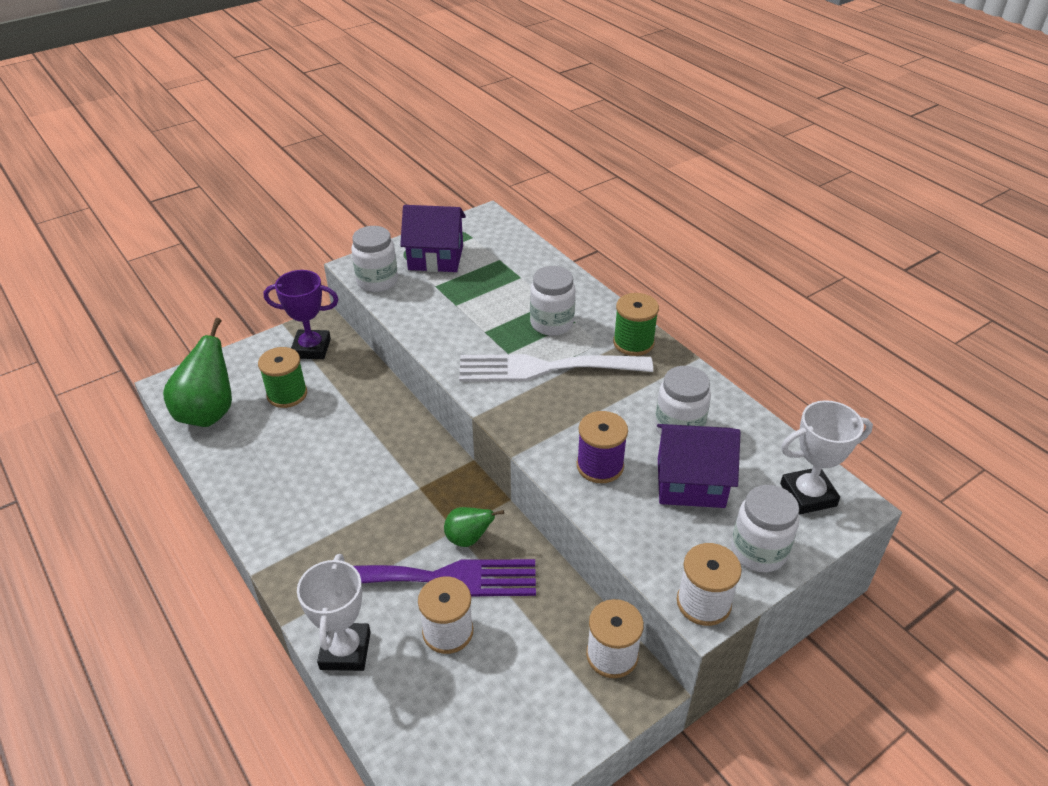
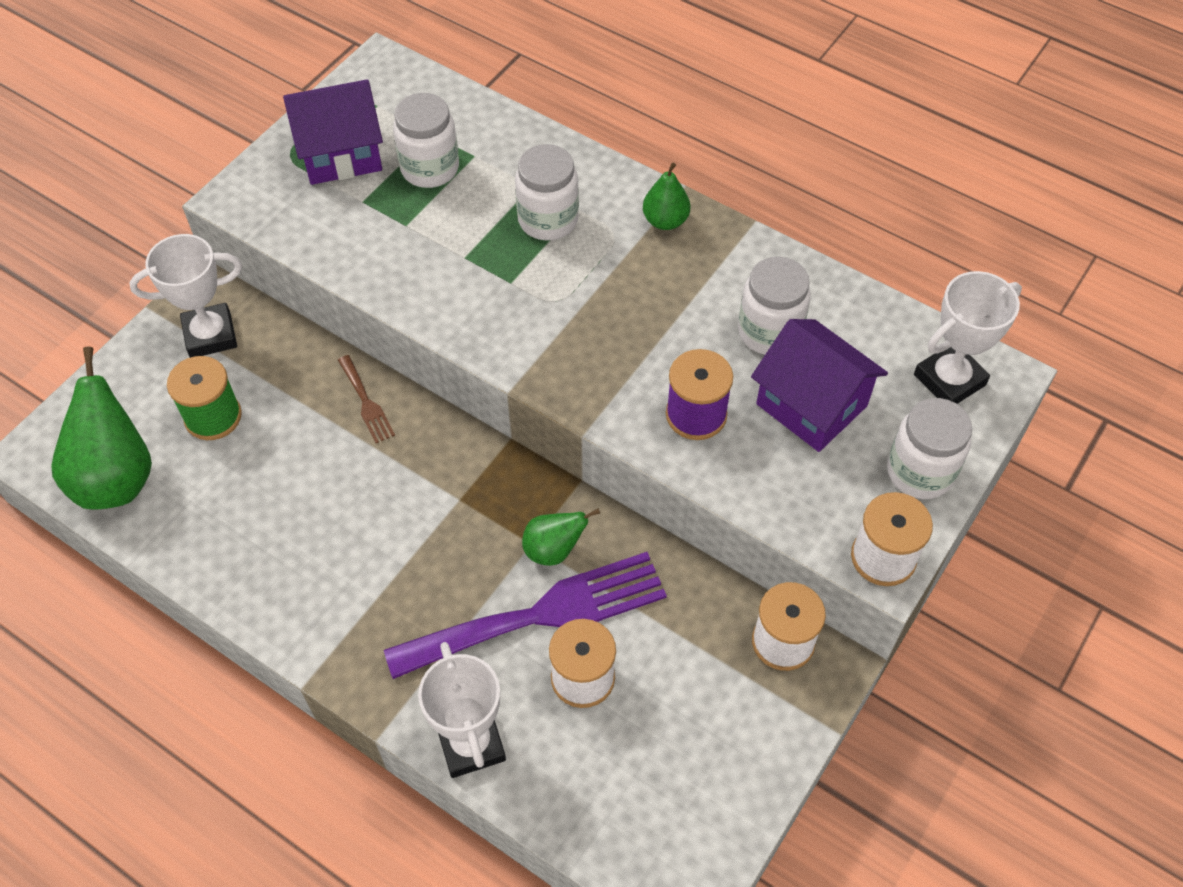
camera: 20 degrees left, 15 degrees up
purple trophy [264,270,339,359] -> white trophy [129,234,242,358]
white jar [351,226,398,292] -> white jar moved to [393,93,459,188]
white fork [459,354,653,382] -> none
green spool [613,293,659,356] -> green pear [643,163,691,230]
purple house [657,424,741,508] -> purple house turned 60 degrees clockwise [751,319,888,452]
none -> brown fork [338,355,395,443]

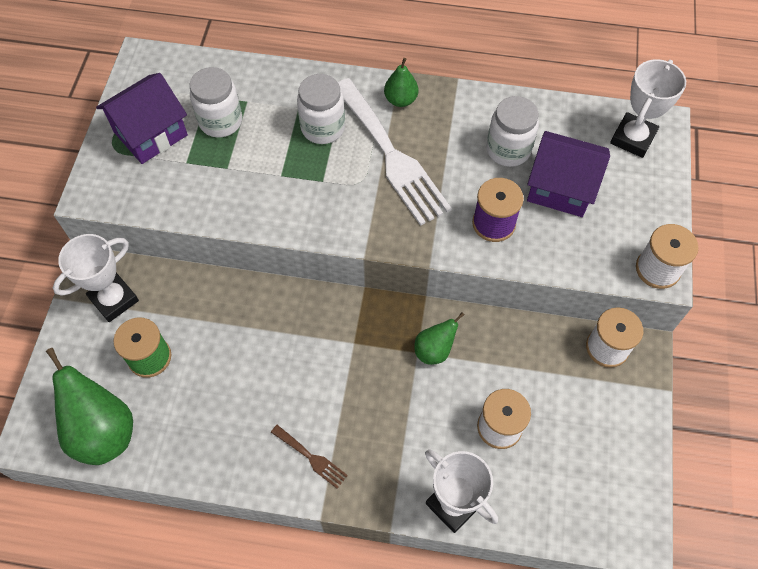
camera: 25 degrees left, 5 degrees up
brown fork [338,355,395,443] -> brown fork moved to [271,425,348,489]
purple fork [384,552,667,679] -> none
white jar [887,398,972,499] -> none
none -> white fork [338,78,452,226]

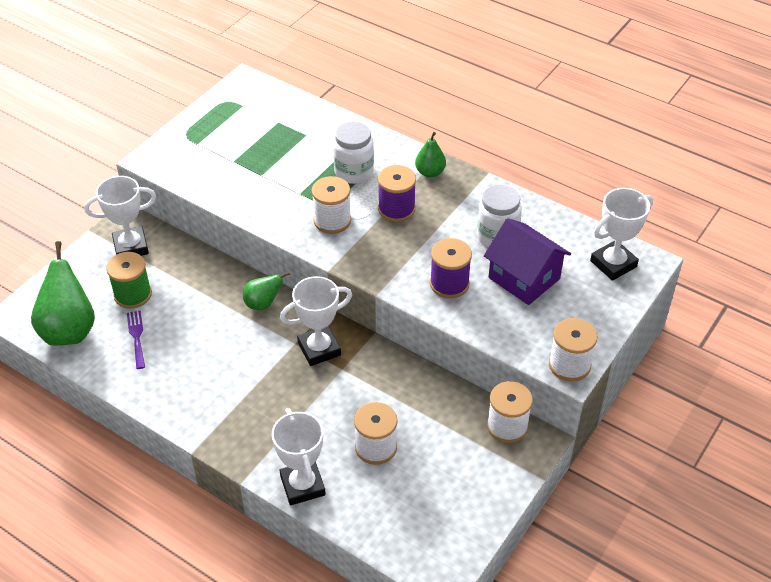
camera: 25 degrees right, 15 degrees down
purple house [96,73,188,164] -> none
white jar [190,67,242,137] -> none
brown fork [271,425,348,489] -> none
white fork [338,78,452,226] -> purple spool [378,165,416,222]
green pear [414,312,464,365] -> green pear moved to [243,272,290,310]
none -> purple fork [127,311,145,369]
none -> white trophy [280,276,352,366]
none -> white spool [312,176,351,234]

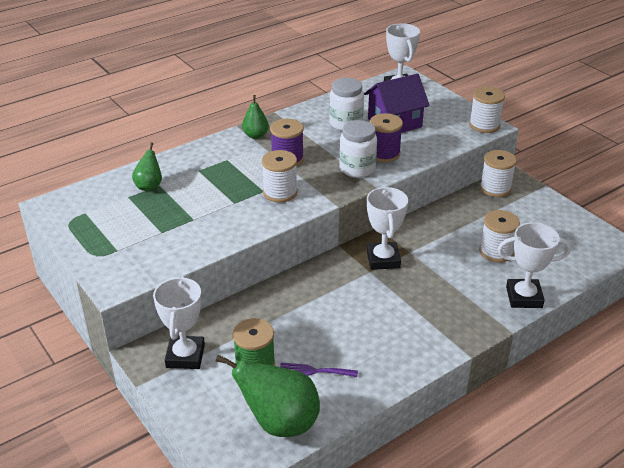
camera: 70 degrees left, 10 degrees down
green pear [243,272,290,310] -> green pear moved to [132,142,162,191]
white jar [333,121,374,184] -> white jar moved to [339,120,377,178]

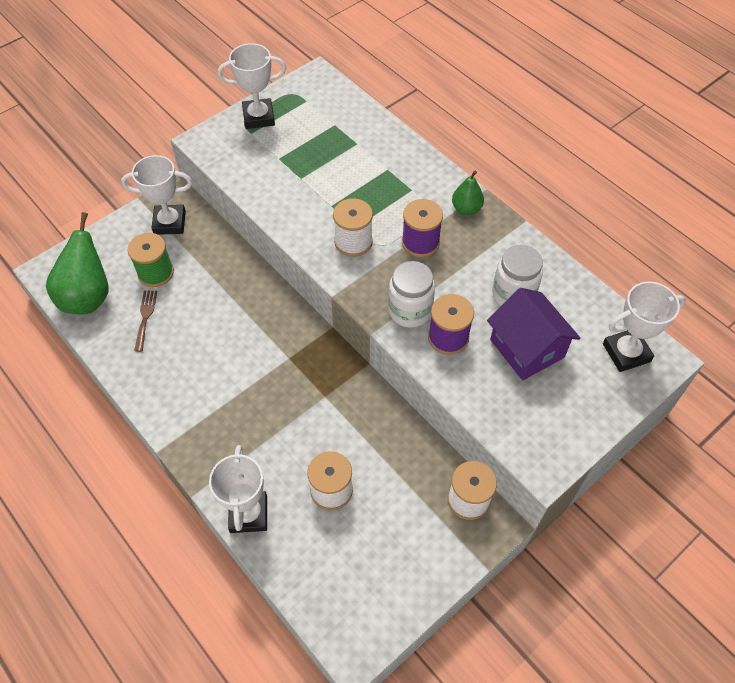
camera: 85 degrees right, 20 degrees up
green pear [132,142,162,191] -> none
purple fork [280,363,358,377] -> brown fork [134,291,157,352]
white trophy [367,187,408,270] -> white trophy moved to [217,43,286,129]
white spool [469,87,505,133] -> none

